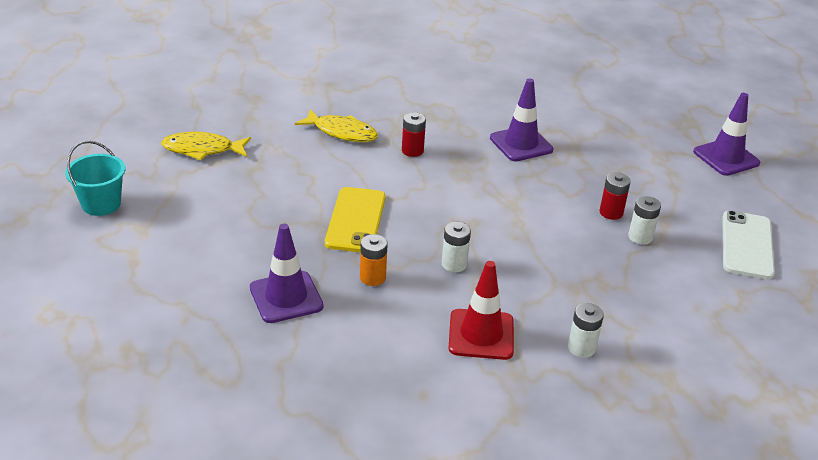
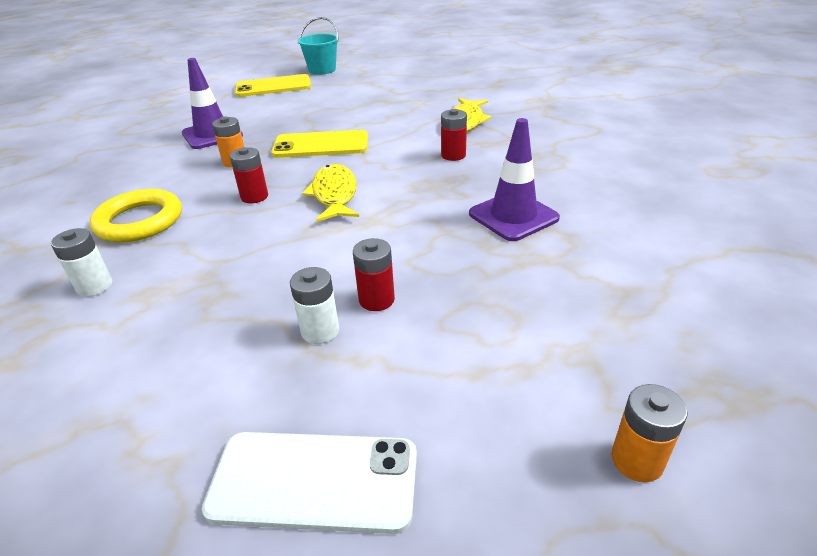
camera: 85 degrees right, 0 degrees up
yellow fish [161,132,251,160] -> yellow fish moved to [302,164,359,222]
white battery [442,222,471,272] -> red battery [230,147,268,204]
red traffic cone [449,261,514,360] -> yellow ring [90,189,182,242]
purple traffic cone [693,93,760,176] -> orange battery [611,384,687,482]
none -> yellow phone [235,74,311,97]

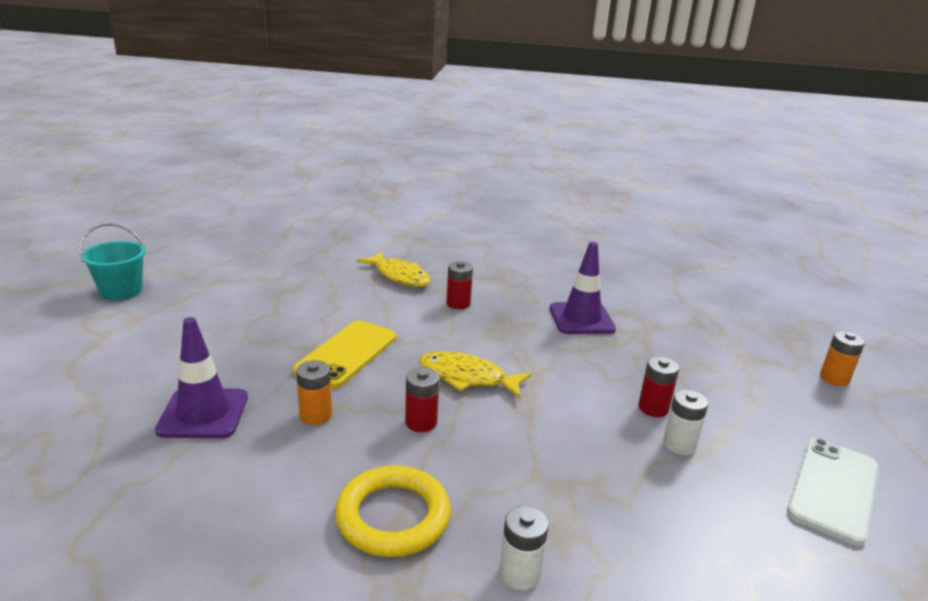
camera: 65 degrees left, 10 degrees down
yellow phone [235,74,311,97] -> none

